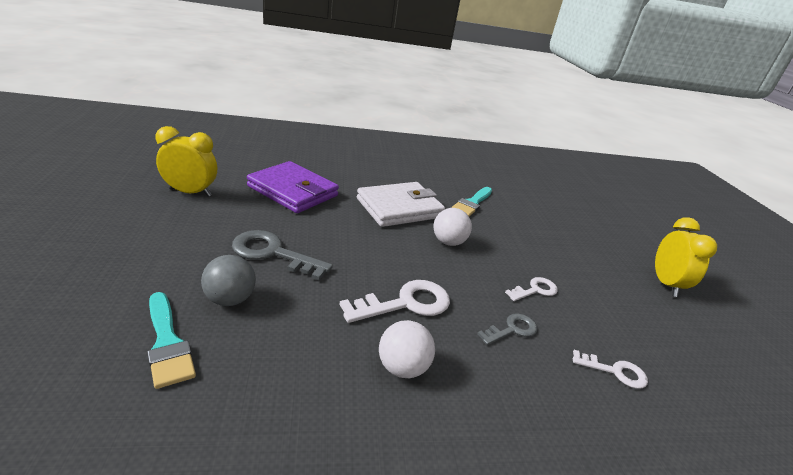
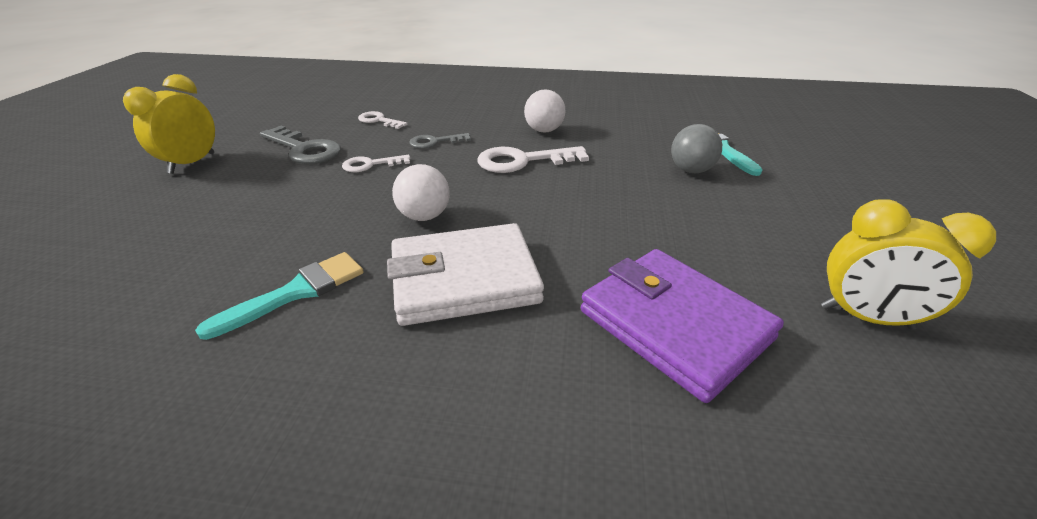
camera: 160 degrees left, 5 degrees up
grey key [232,230,333,280] -> grey key moved to [260,126,341,164]

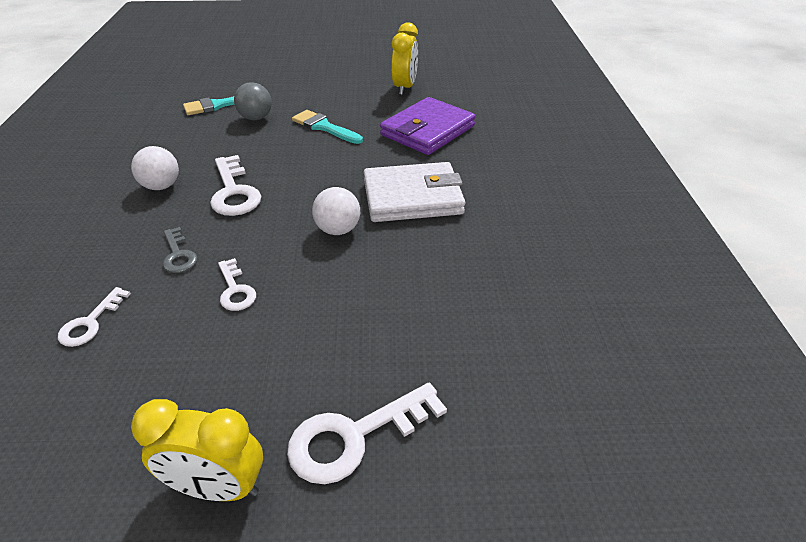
camera: 100 degrees left, 5 degrees up
turquoise brush [195,252,364,340] -> turquoise brush moved to [292,110,363,144]
grey key [260,126,341,164] -> none
white wallet [387,223,544,326] -> white wallet turned 75 degrees counterclockwise [364,162,465,222]
none -> white key [287,383,447,484]

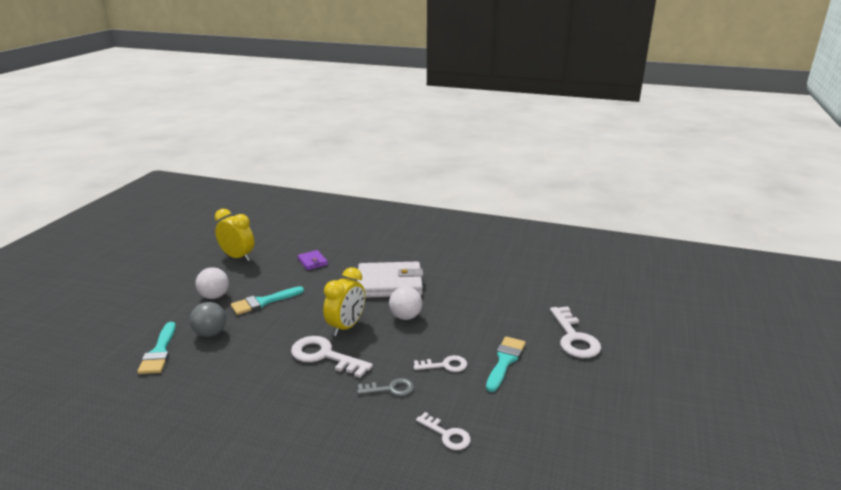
camera: 70 degrees left, 15 degrees down
white ball [131,146,179,190] -> white ball moved to [196,267,229,299]
yellow clock [131,399,263,501] -> yellow clock moved to [323,267,365,336]
white key [210,155,261,216] -> white key turned 150 degrees counterclockwise [291,336,373,378]
white wallet [364,162,465,222] -> white wallet turned 75 degrees clockwise [357,262,423,298]
purple wallet [380,97,476,155] -> purple wallet [297,250,328,270], size x0.46
none -> turquoise brush [486,336,526,392]

